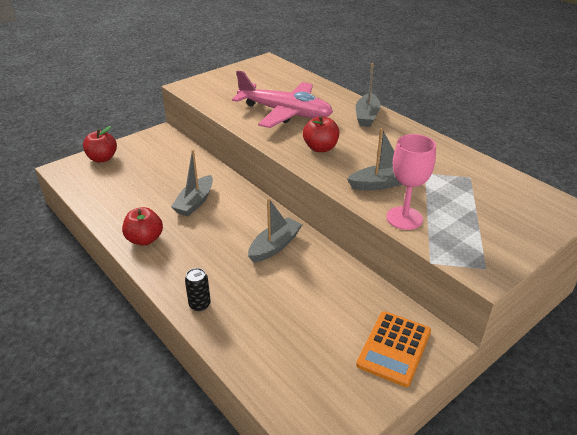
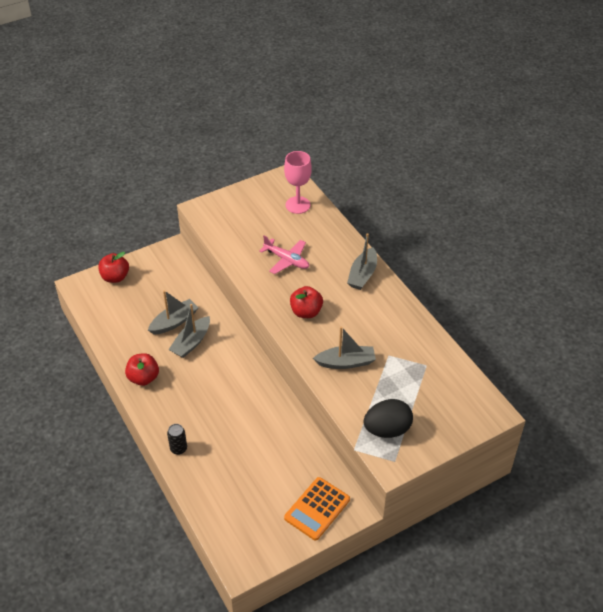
camera: 10 degrees right, 10 degrees up
pink plane [232,70,333,128] -> pink plane [259,235,309,274], size x0.56
grey boat [248,198,302,263] -> grey boat moved to [148,290,199,335]
pink goblet [386,134,436,230] -> pink goblet moved to [284,151,312,214]
none -> black egg [363,399,413,438]

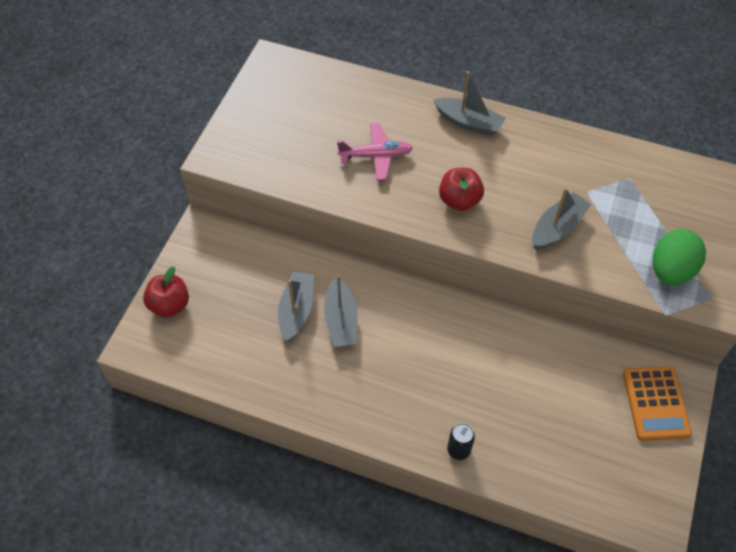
camera: 40 degrees left, 10 degrees up
red apple [125,353,159,386] -> none
pink goblet [284,151,312,214] -> none
grey boat [347,233,377,290] -> grey boat turned 45 degrees counterclockwise [433,71,506,136]
black egg [363,399,413,438] -> green egg [653,229,706,285]

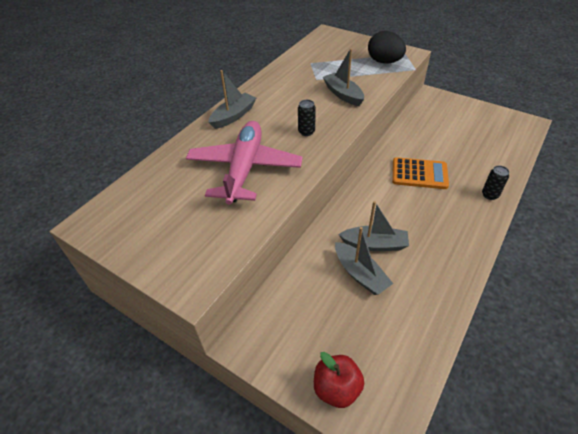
camera: 75 degrees left, 10 degrees down
grey boat [278,272,314,341] -> grey boat turned 150 degrees counterclockwise [335,227,393,295]
pink plane [337,123,413,181] -> pink plane [186,121,303,205], size x1.79
red apple [439,168,484,211] -> black can [298,100,316,136]
orange calculator [623,366,692,441] -> orange calculator moved to [392,157,449,189]
green egg [653,229,706,285] -> black egg [368,31,406,64]

